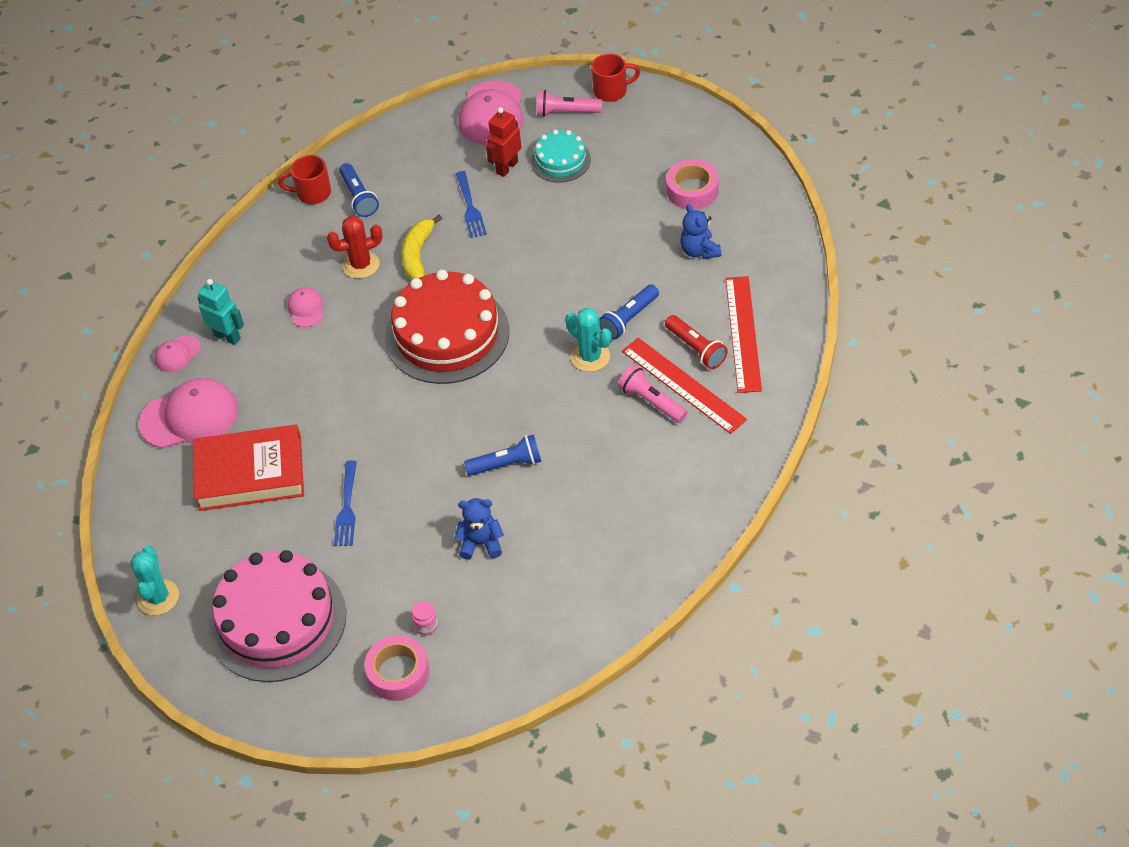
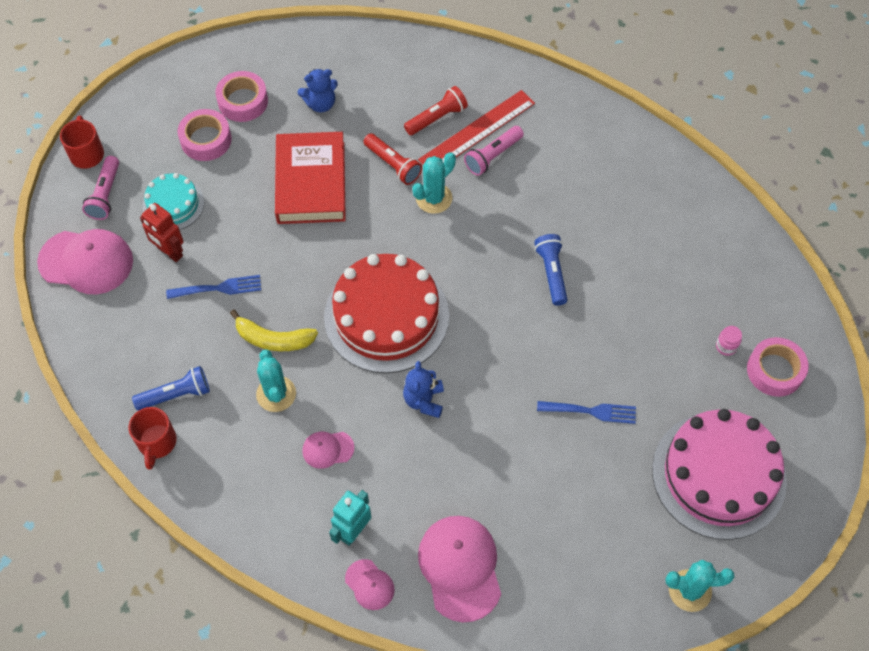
camera: 90 degrees left, 10 degrees up
red book [193,424,304,511] -> red book moved to [275,132,346,224]
red cactus [327,216,383,279] -> turquoise cactus [256,350,296,412]
blue teddy bear [454,498,504,560] -> blue teddy bear moved to [403,361,444,418]
blue flashlight [599,284,659,339] -> red flashlight [363,133,422,185]
red ruler [725,276,762,393] -> none
none -> pink tape [178,109,232,161]

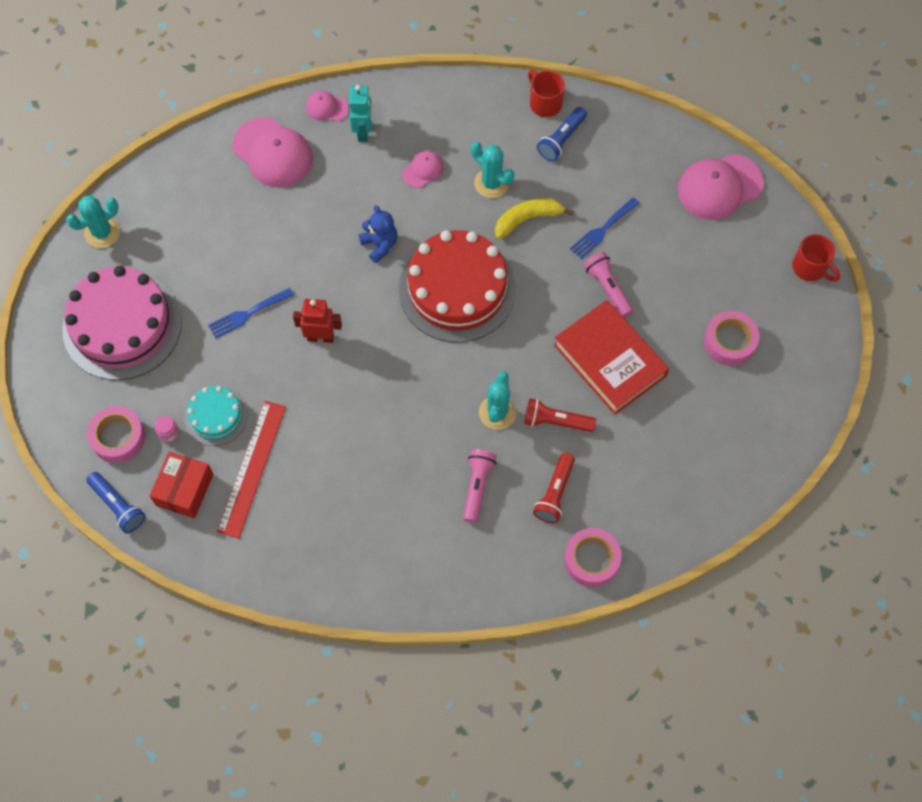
camera: 145 degrees right, 5 degrees up
pink flashlight [82,156,119,220] -> pink flashlight moved to [584,252,633,318]
red robot [140,203,184,262] -> red robot moved to [293,299,342,343]
turquoise cake [142,173,204,230] -> turquoise cake moved to [185,386,248,446]
pink tape [216,71,268,122] -> pink tape moved to [564,528,622,587]
blue teddy bear [298,69,338,113] -> none
red ruler [418,90,535,165] -> red ruler moved to [217,401,286,539]
blue flashlight [534,234,567,306] -> blue flashlight moved to [86,472,145,533]
none -> red box [150,451,213,518]

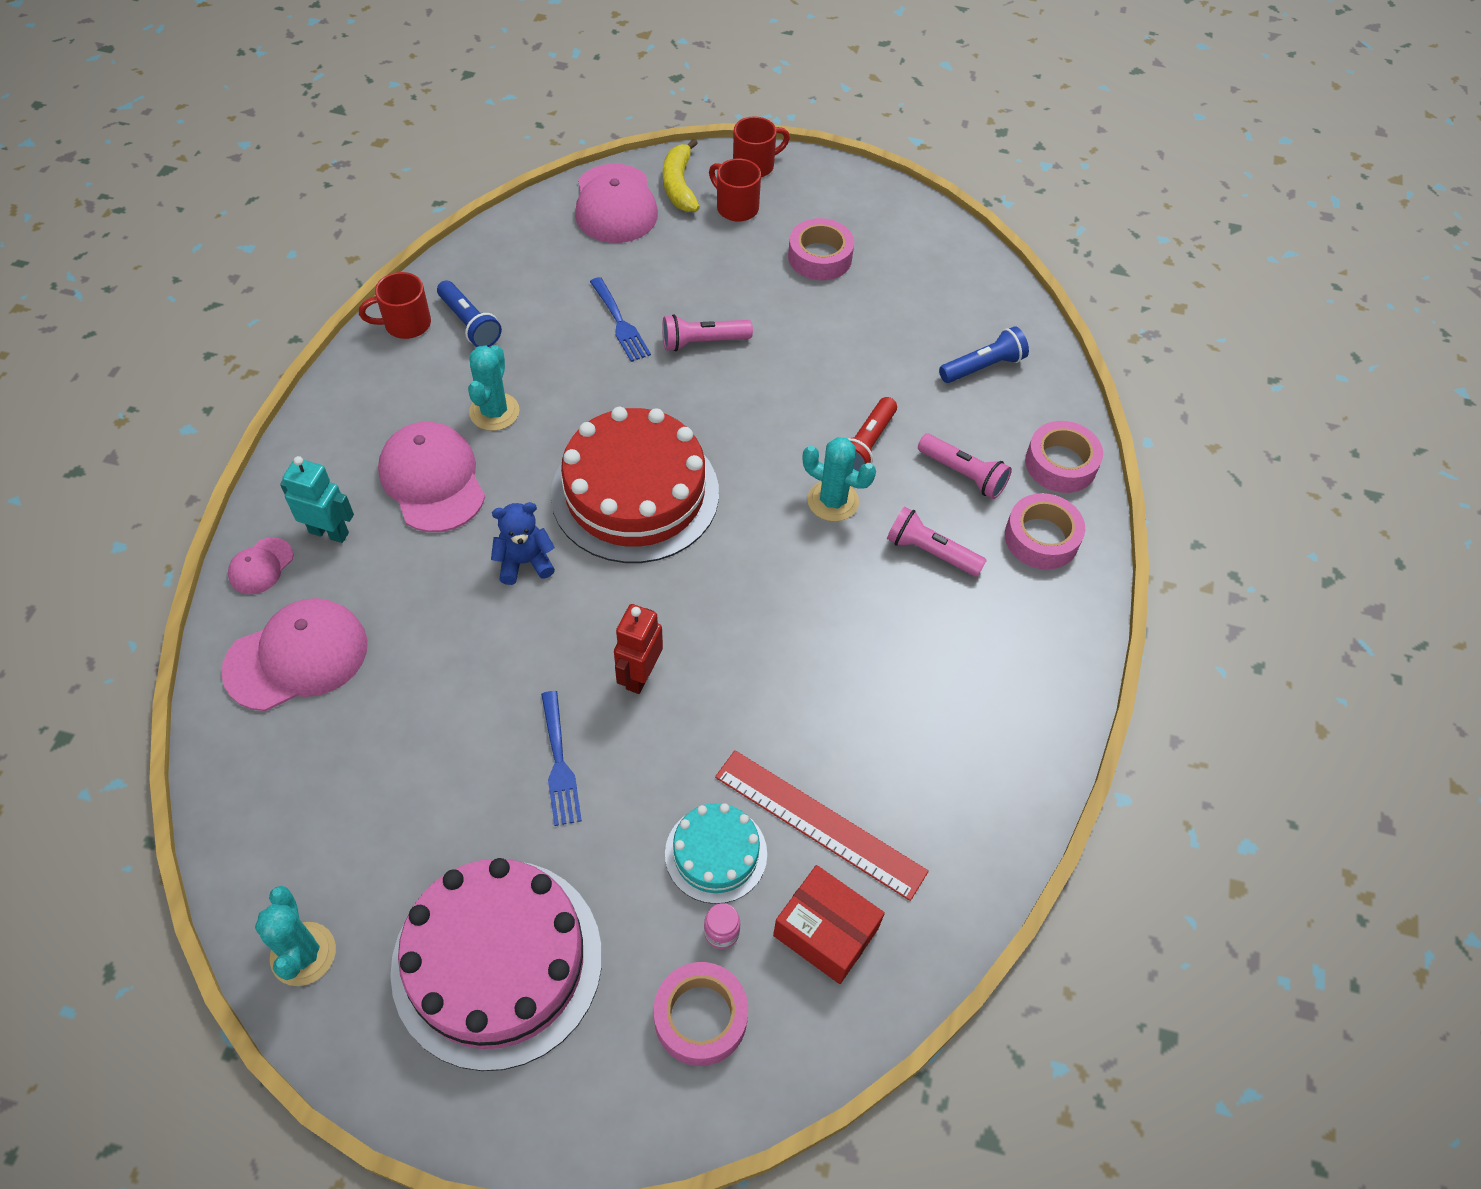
camera: 75 degrees left, 10 degrees down
blue flashlight [86,472,145,533] -> blue flashlight moved to [939,326,1029,383]
pink cap [402,151,444,188] -> pink cap [378,422,485,532], size x1.98
turquoise cactus [471,142,514,198] -> turquoise cactus turned 45 degrees counterclockwise [468,345,519,431]
yellow banana [495,198,574,239] -> yellow banana moved to [663,139,700,212]
red flashlight [533,453,575,523] -> pink flashlight [918,434,1012,499]
red book [554,300,669,415] -> none
none -> red mug [709,158,761,222]
none -> pink tape [1005,493,1085,569]

